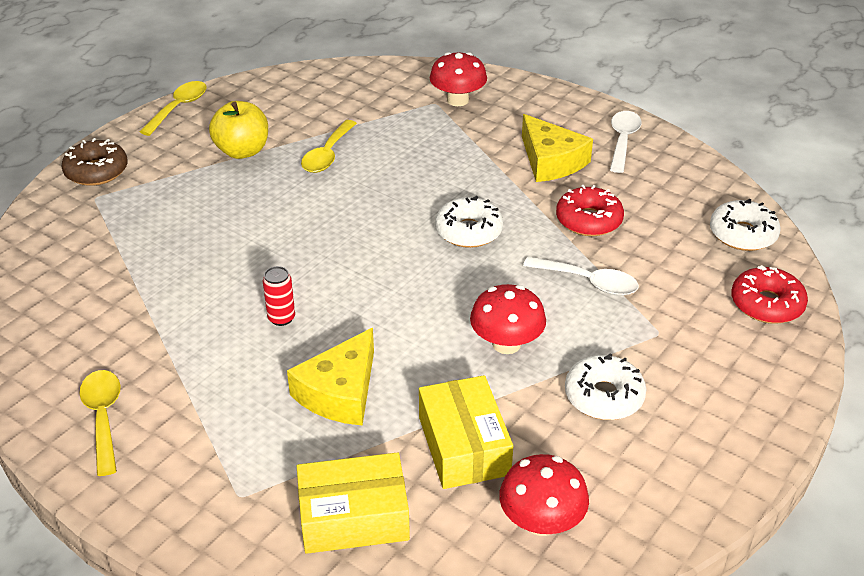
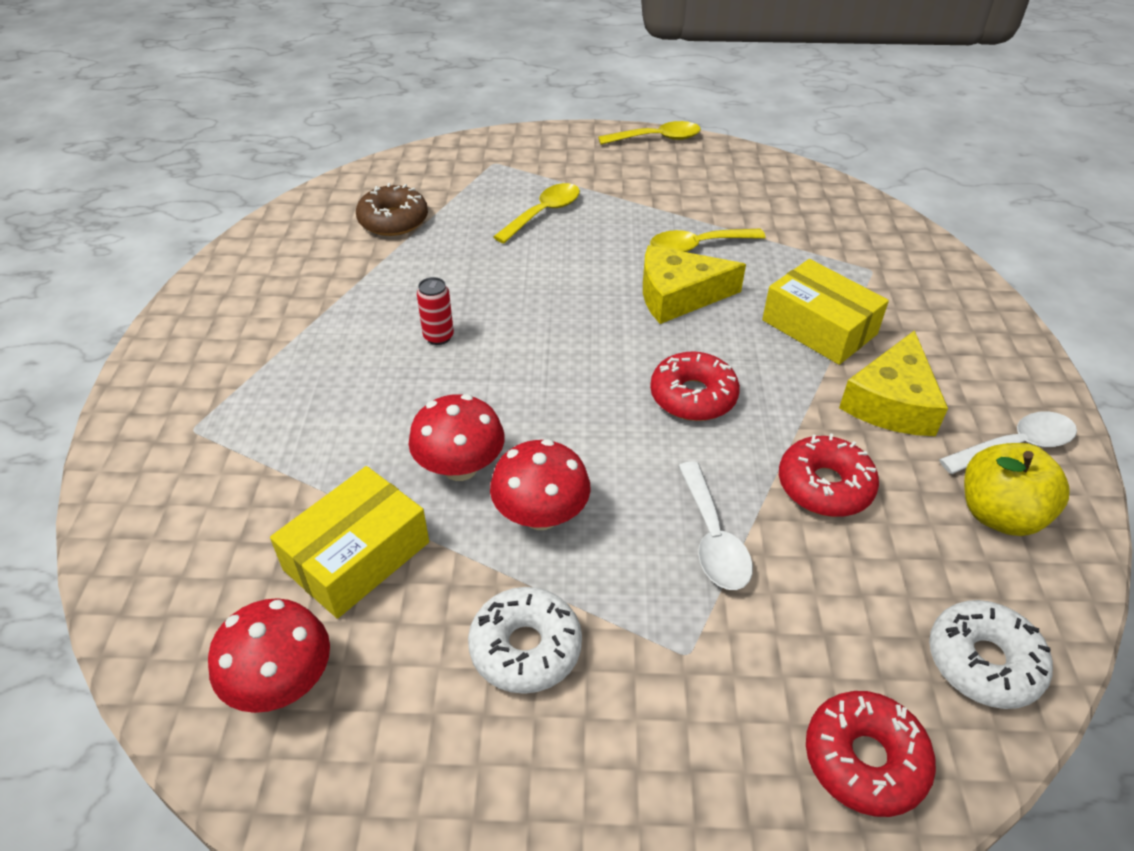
camera: 55 degrees right, 5 degrees up
brown donut [62,138,128,186] -> brown donut moved to [356,183,428,236]
yellow spoon [79,370,121,476] -> yellow spoon moved to [493,183,580,243]
yellow apple [209,101,268,159] -> yellow apple moved to [964,443,1070,536]
yellow cheese [287,328,374,426] -> yellow cheese moved to [643,245,746,324]
yellow box [297,453,410,554] -> yellow box moved to [762,259,889,365]
red mushroom [429,52,487,106] -> red mushroom moved to [409,394,505,481]
white donut [435,196,503,248] -> red donut [650,351,740,421]

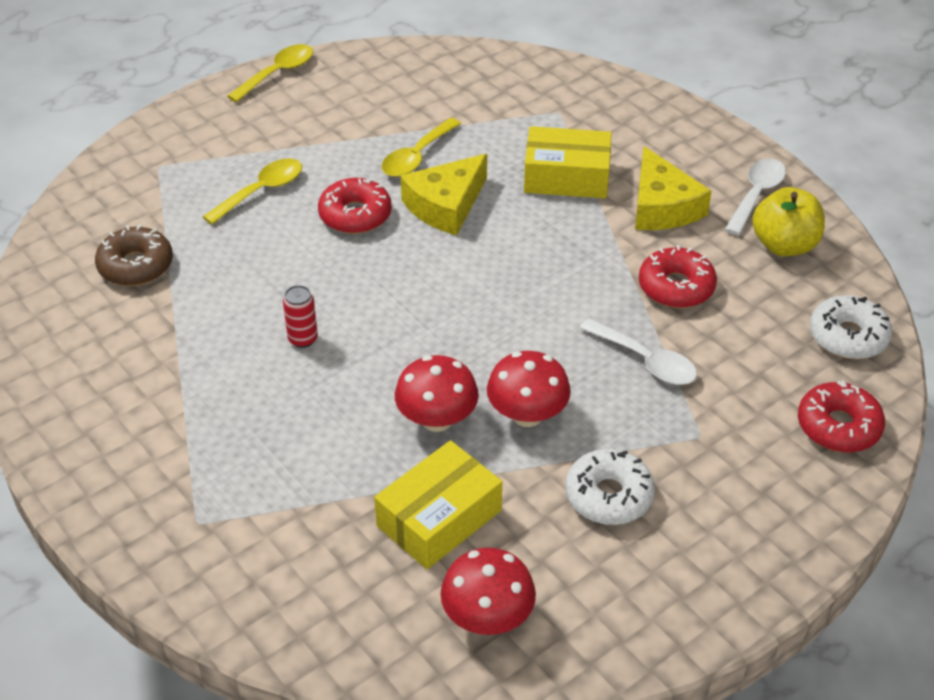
camera: 40 degrees left, 0 degrees up
yellow box [270,466,429,619] -> yellow box turned 45 degrees clockwise [374,440,502,569]
yellow spoon [493,183,580,243] -> yellow spoon turned 45 degrees clockwise [203,158,302,225]
red donut [650,351,740,421] -> red donut moved to [318,178,392,234]

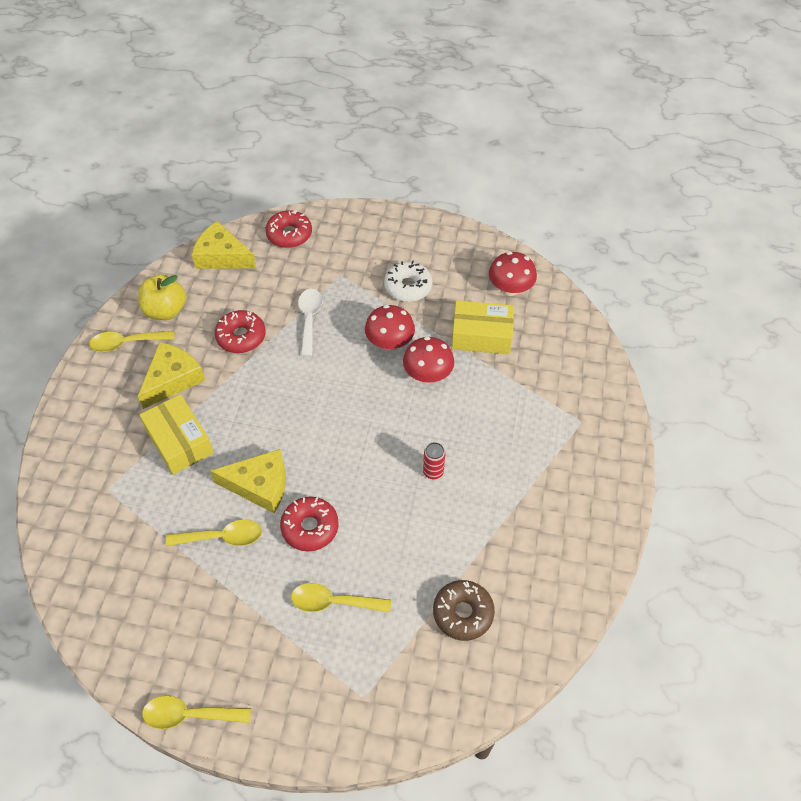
camera: 130 degrees left, 10 degrees up
white spoon [724,158,786,235] -> yellow spoon [89,331,174,352]
white donut [810,295,892,359] -> yellow cheese [192,221,256,269]

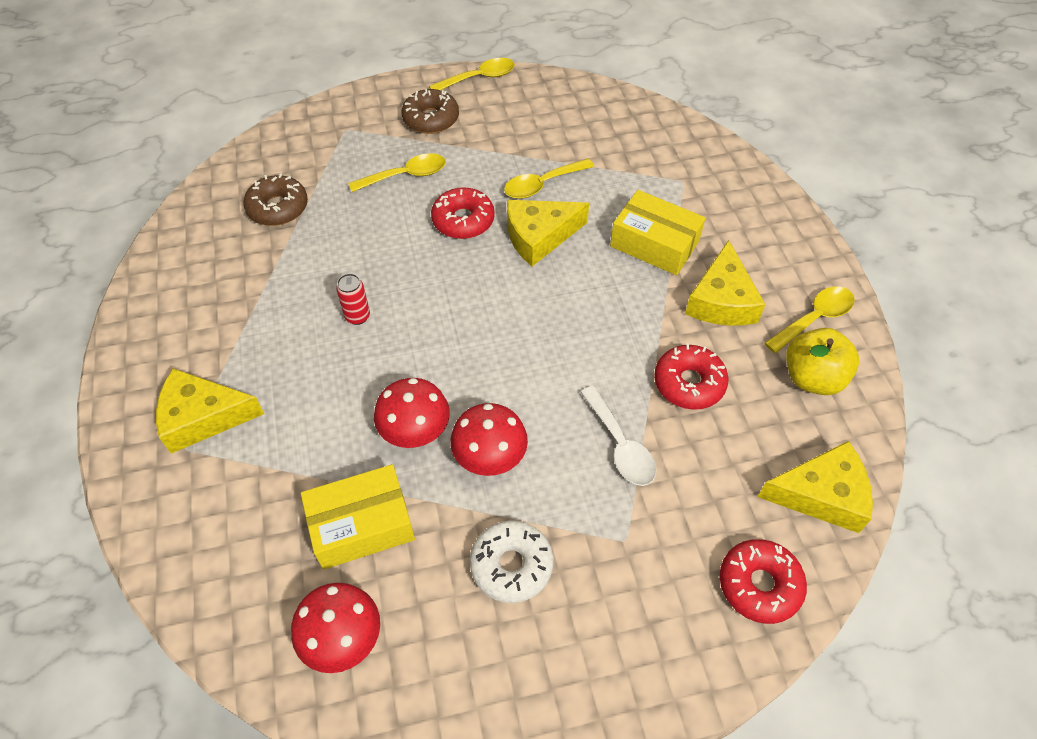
camera: 155 degrees right, 0 degrees up
none -> yellow cheese [156,368,264,454]
none -> brown donut [401,89,459,134]

